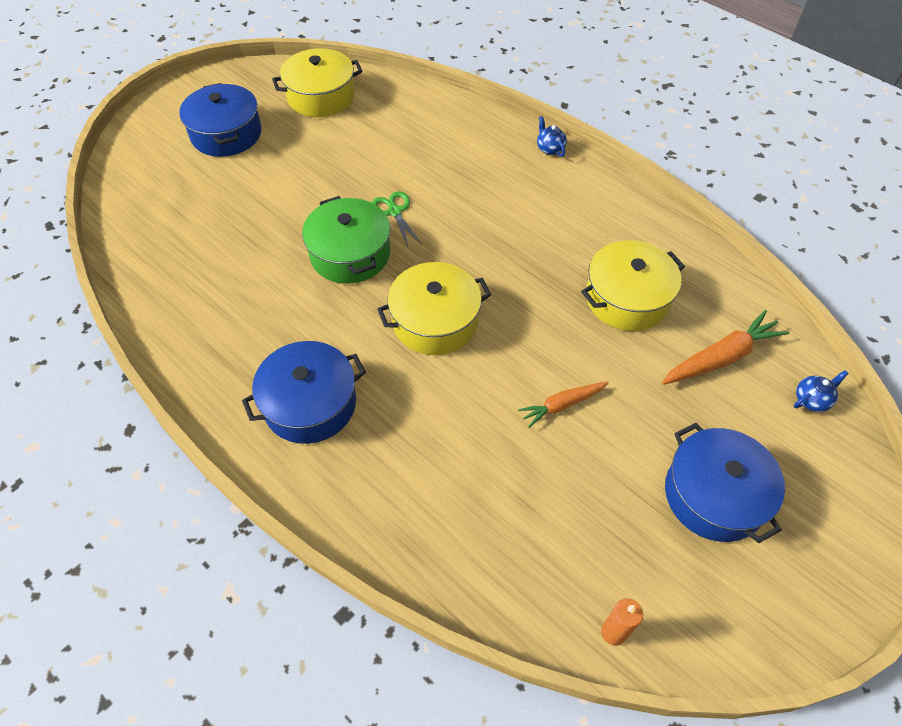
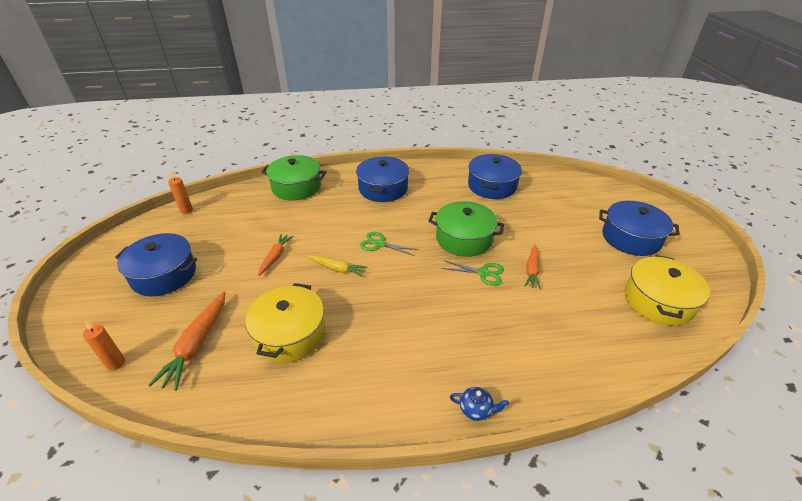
camera: 130 degrees right, 15 degrees down
yellow pot [377,262,491,355] -> green scissors [360,232,419,256]
blue teapot [794,370,849,412] -> orange candle [83,321,125,371]
none -> green pot [261,155,326,201]
none -> yellow carrot [307,255,367,277]
none -> blue pot [468,154,522,199]
none -> orange carrot [524,245,541,289]

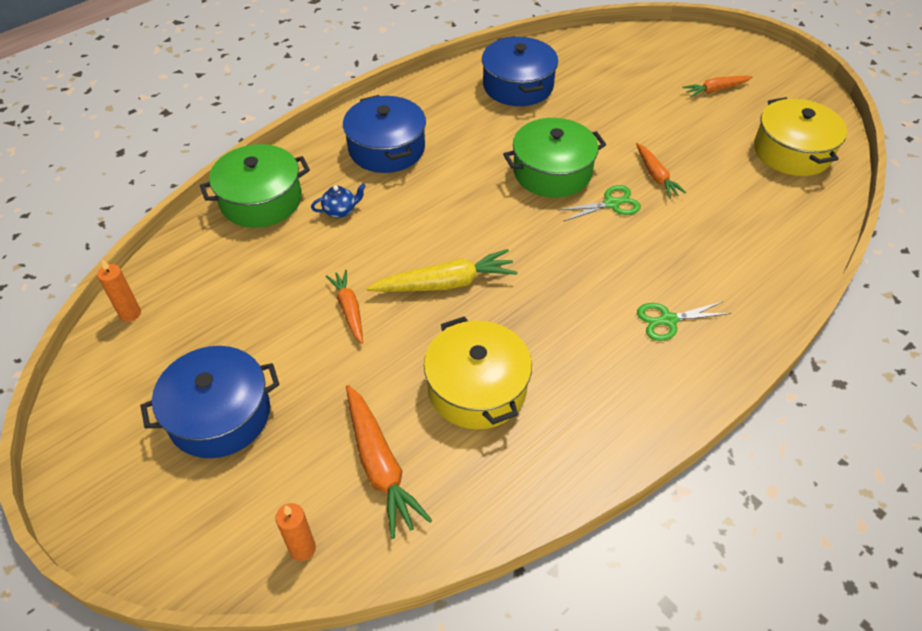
camera: 35 degrees left, 10 degrees up
yellow carrot [307,255,367,277] -> yellow carrot [367,249,517,292], size x1.58
green scissors [360,232,419,256] -> green scissors moved to [637,301,731,341]
blue teapot [450,387,509,421] -> blue teapot moved to [311,183,366,218]
blue pot [599,201,680,256] -> orange carrot [682,76,752,97]

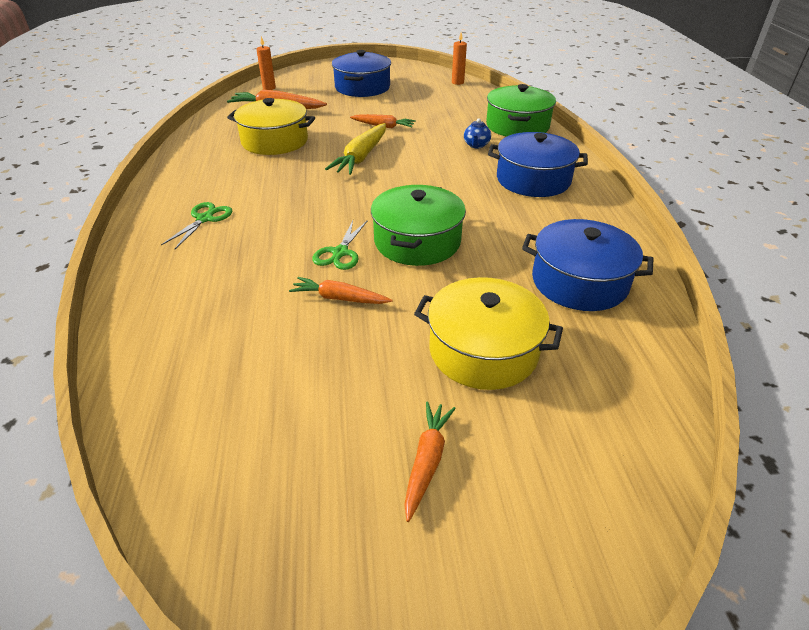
camera: 125 degrees right, 10 degrees down
yellow pot [754,97,847,176] -> yellow pot moved to [414,277,563,390]

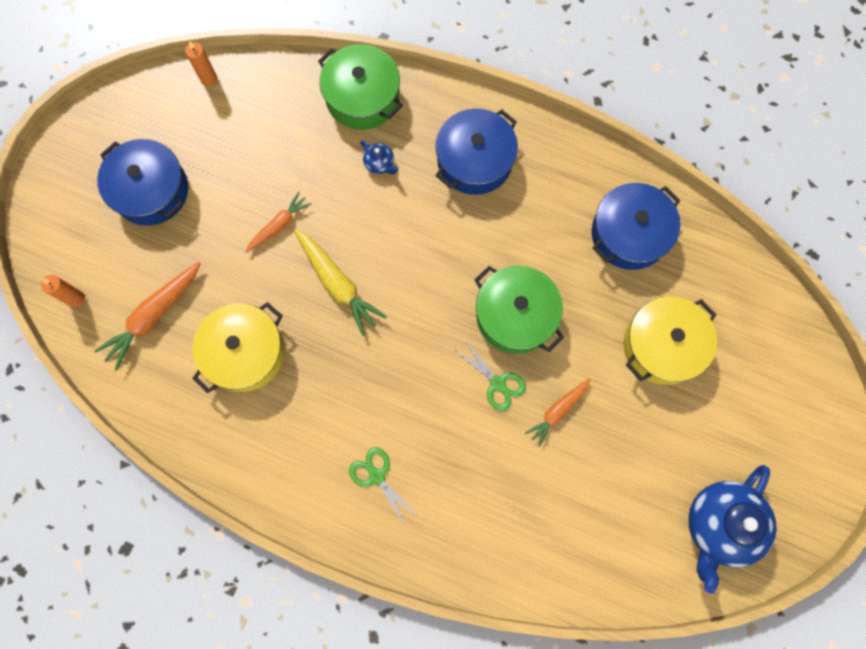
camera: 60 degrees left, 35 degrees up
orange carrot [404,401,456,522] -> none
none -> blue teapot [688,465,777,594]

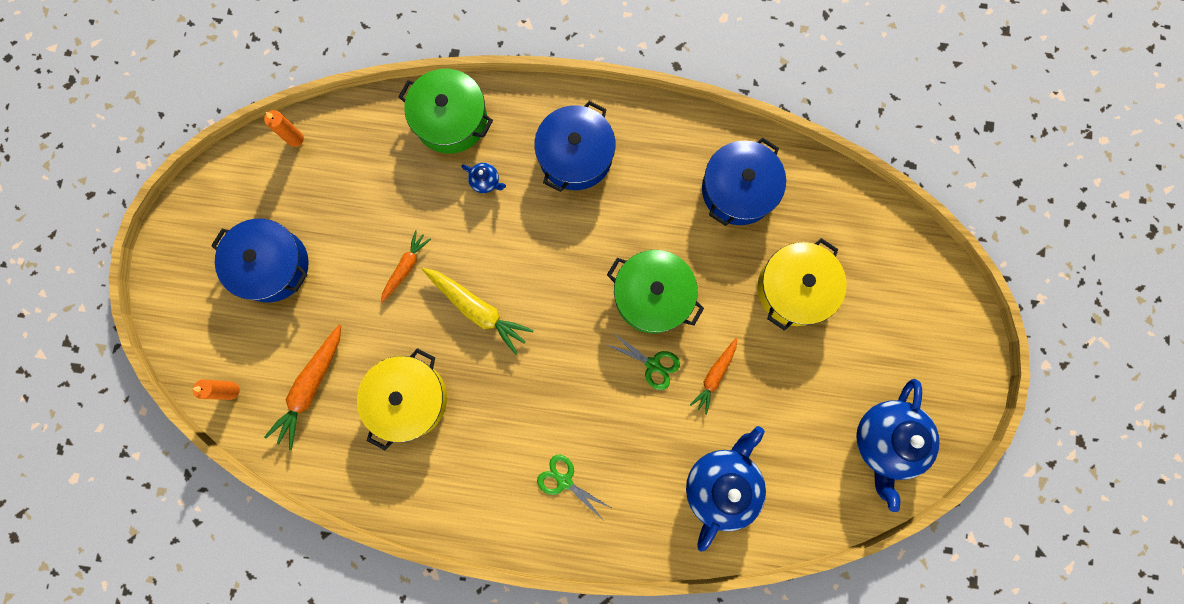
camera: 15 degrees left, 5 degrees up
none -> blue teapot [686,426,766,552]

